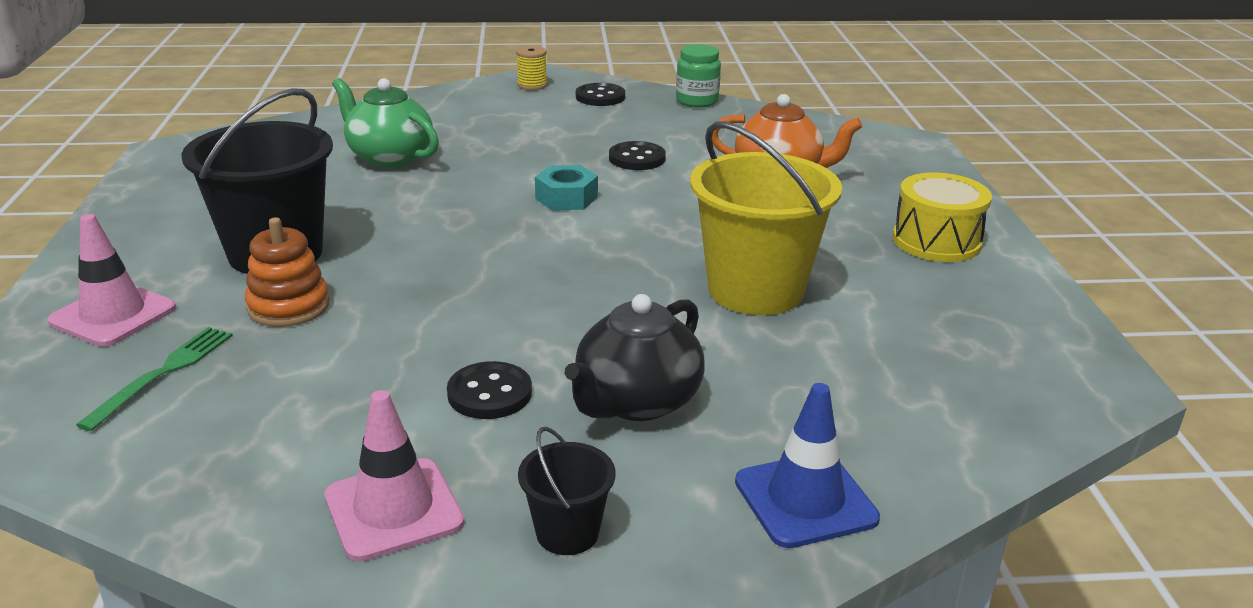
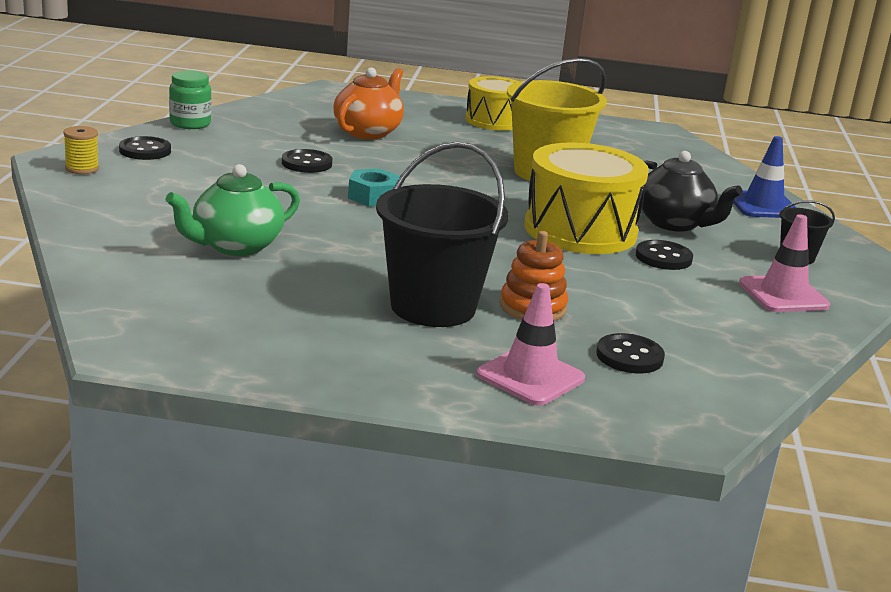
camera: 80 degrees left, 5 degrees down
green fork [76,327,233,431] -> black button [596,333,665,373]
none -> yellow drum [524,142,649,254]

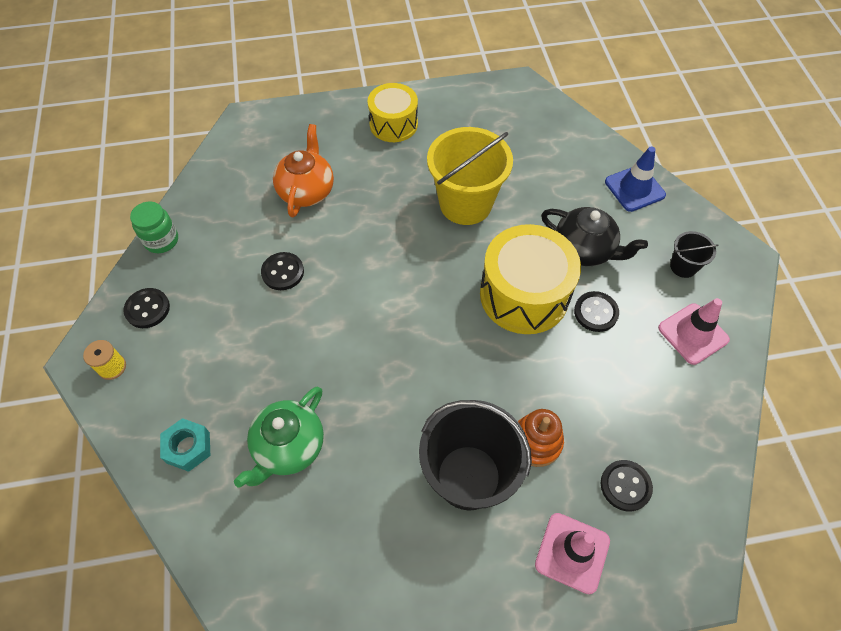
camera: 15 degrees left, 35 degrees up
turquoise nut [348,169,400,206] -> turquoise nut moved to [160,418,210,472]

